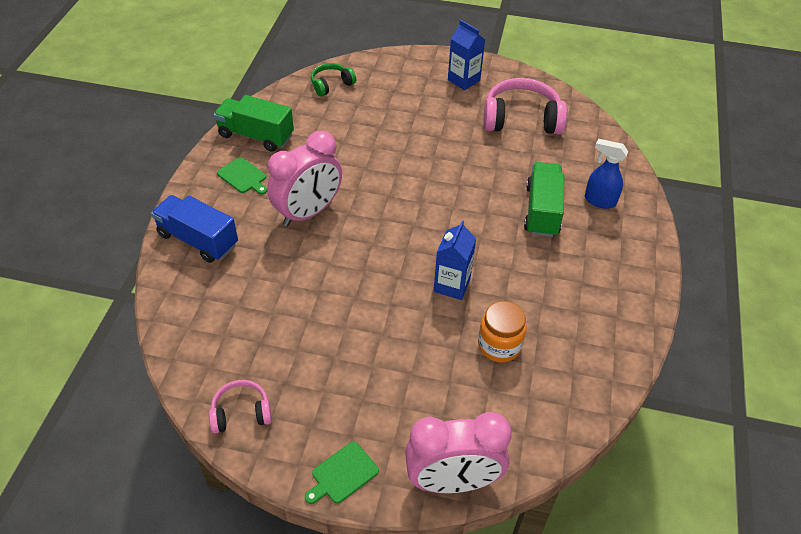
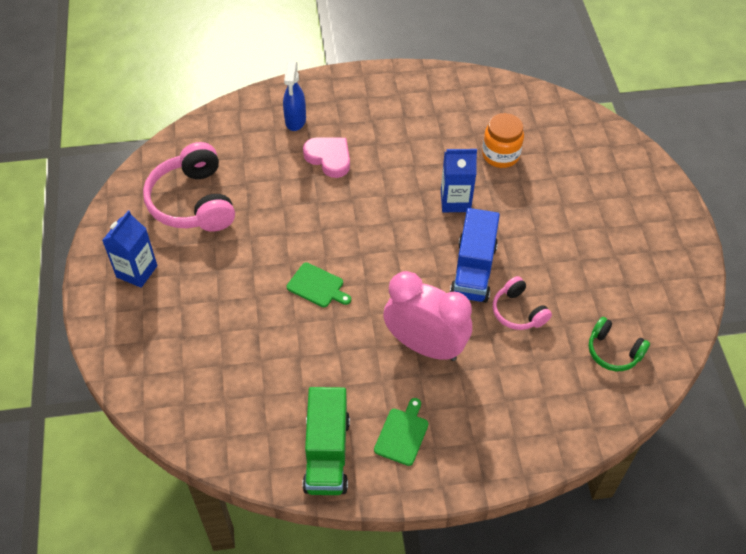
camera: 110 degrees left, 5 degrees up
blue truck [151,195,238,263] -> blue truck moved to [450,208,500,303]
pink headphones [209,380,272,434] -> pink headphones moved to [493,276,552,330]
green cutting board [305,441,379,504] -> green cutting board moved to [287,262,351,307]
green headphones [311,63,356,96] -> green headphones moved to [588,317,650,371]
pink clock [405,412,512,493] -> none
green truck [524,162,564,237] -> pink heart [303,137,350,178]

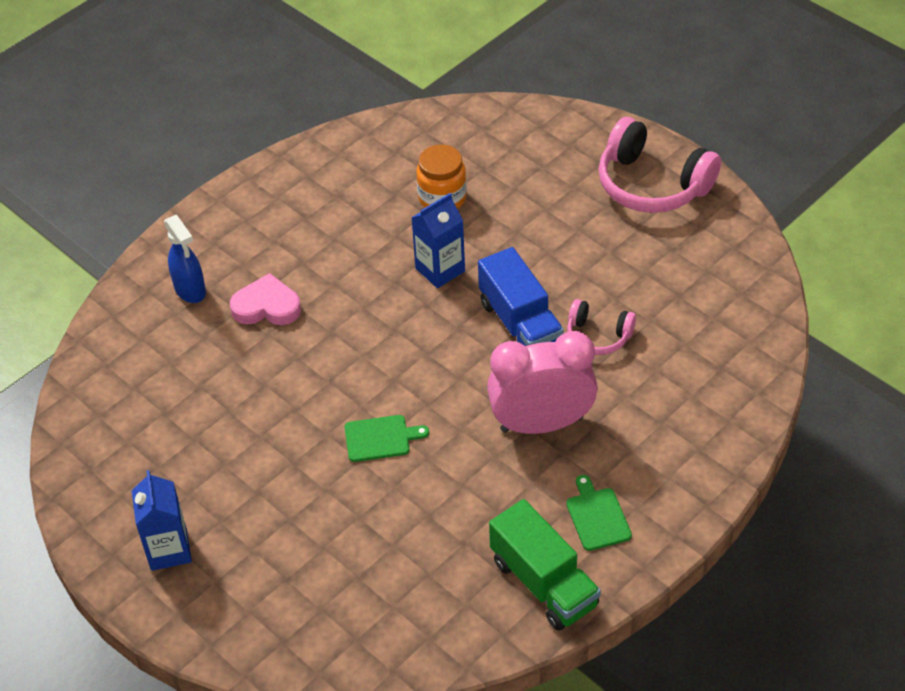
camera: 35 degrees left, 5 degrees down
pink headphones [143,142,235,231] -> pink headphones moved to [599,117,721,213]
green headphones [588,317,650,371] -> none

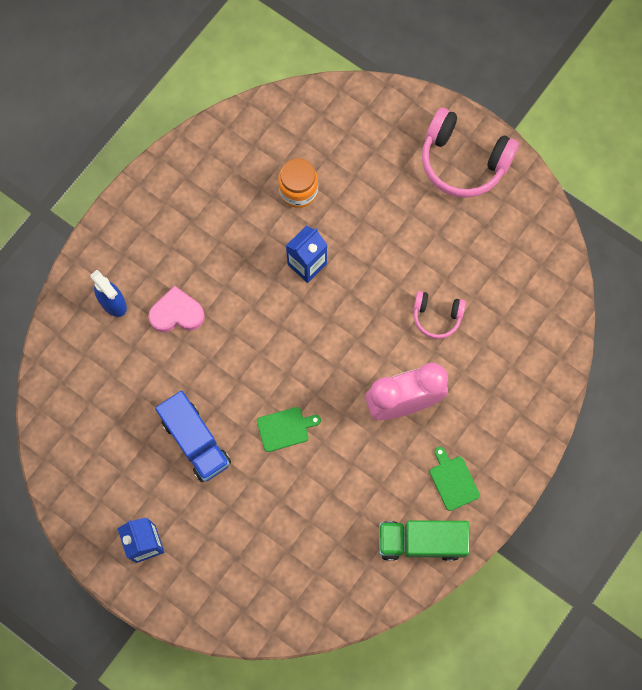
camera: 10 degrees left, 25 degrees up
blue truck [478,247,564,346] -> blue truck moved to [155,391,231,482]
green truck [489,499,601,631] -> green truck turned 135 degrees clockwise [379,520,470,561]

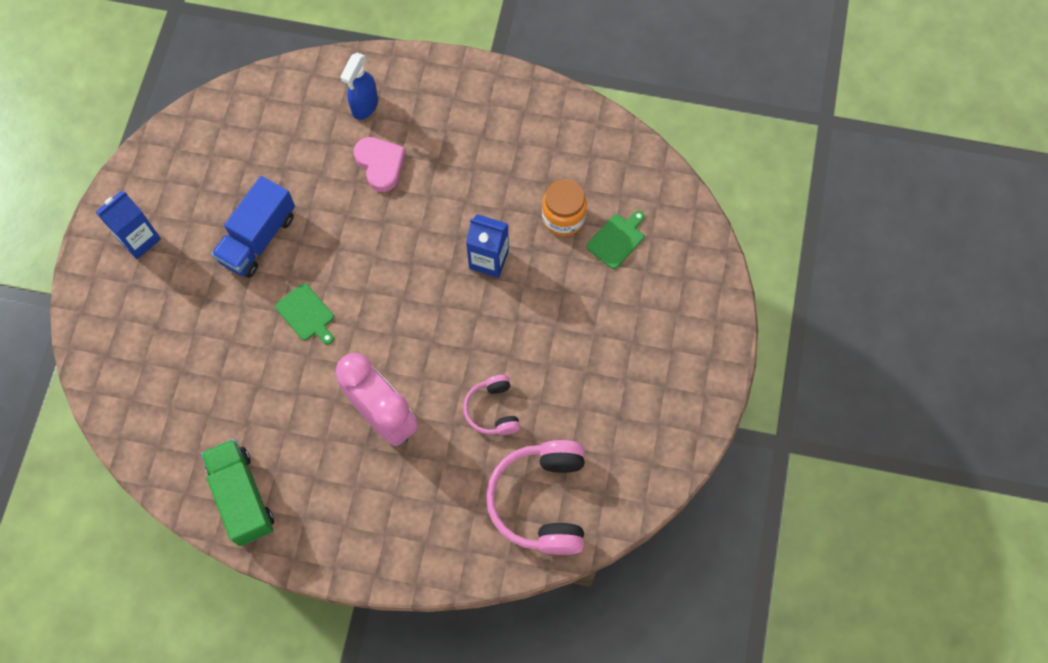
camera: 65 degrees right, 5 degrees down
pink headphones [422,108,519,198] -> pink headphones moved to [486,440,585,555]
green cutting board [430,447,480,511] -> green cutting board moved to [587,211,645,269]

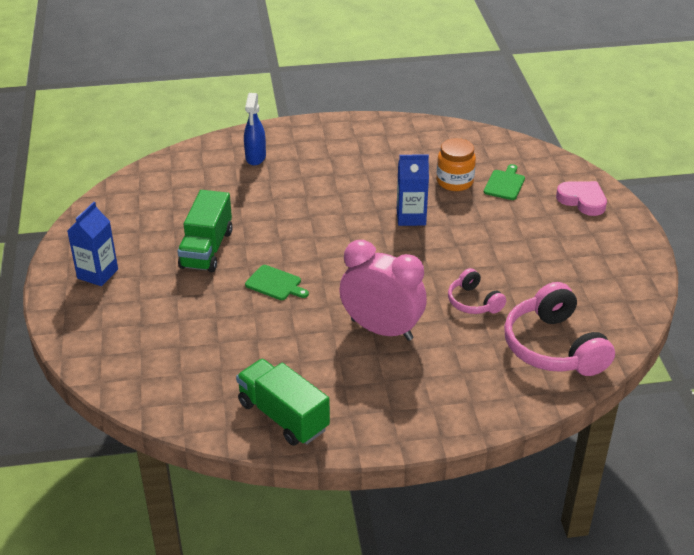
camera: 20 degrees left, 30 degrees down
blue truck [211,176,295,278] -> green truck [178,190,232,272]
pink heart [354,137,406,192] -> pink heart moved to [556,181,607,216]

